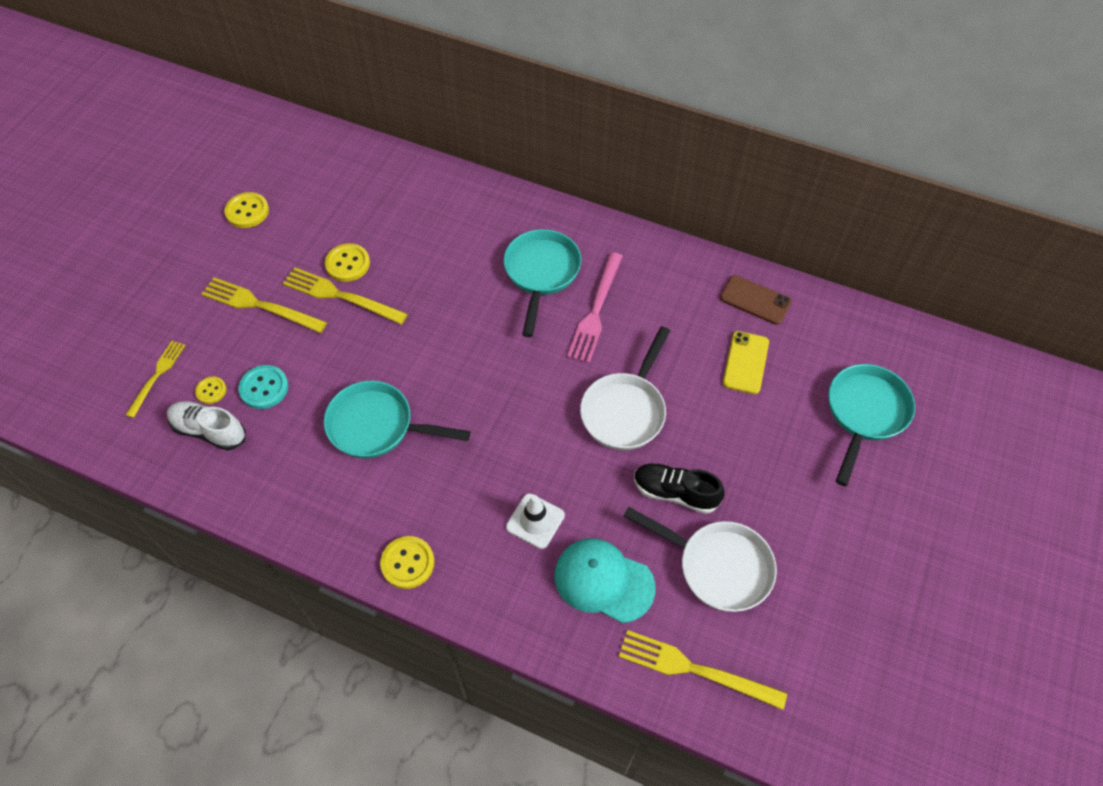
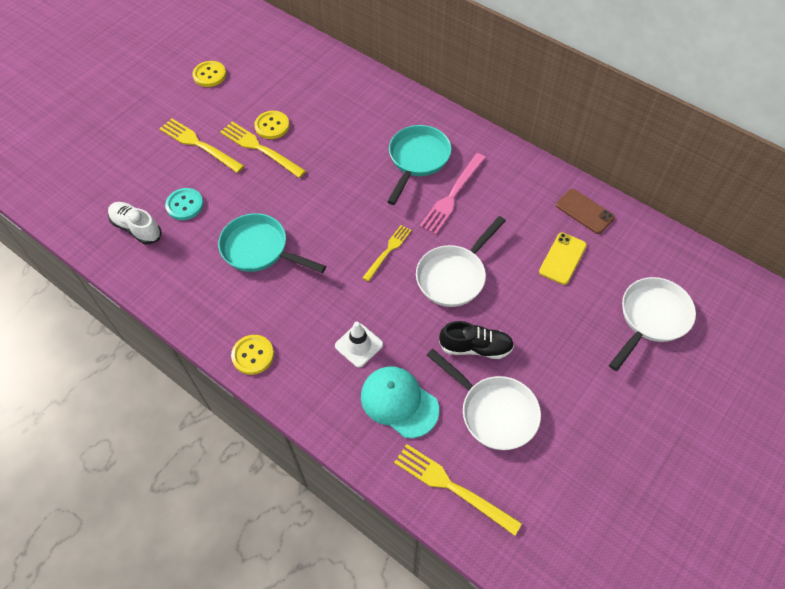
camera: 15 degrees right, 0 degrees up
yellow fork [126,341,186,418] -> yellow fork moved to [363,225,412,282]
yellow button [195,377,227,404] -> none
black shoe [634,463,724,514] -> black shoe turned 150 degrees clockwise [439,321,514,359]
turquoise pan [828,364,915,486] -> white pan [609,277,696,371]

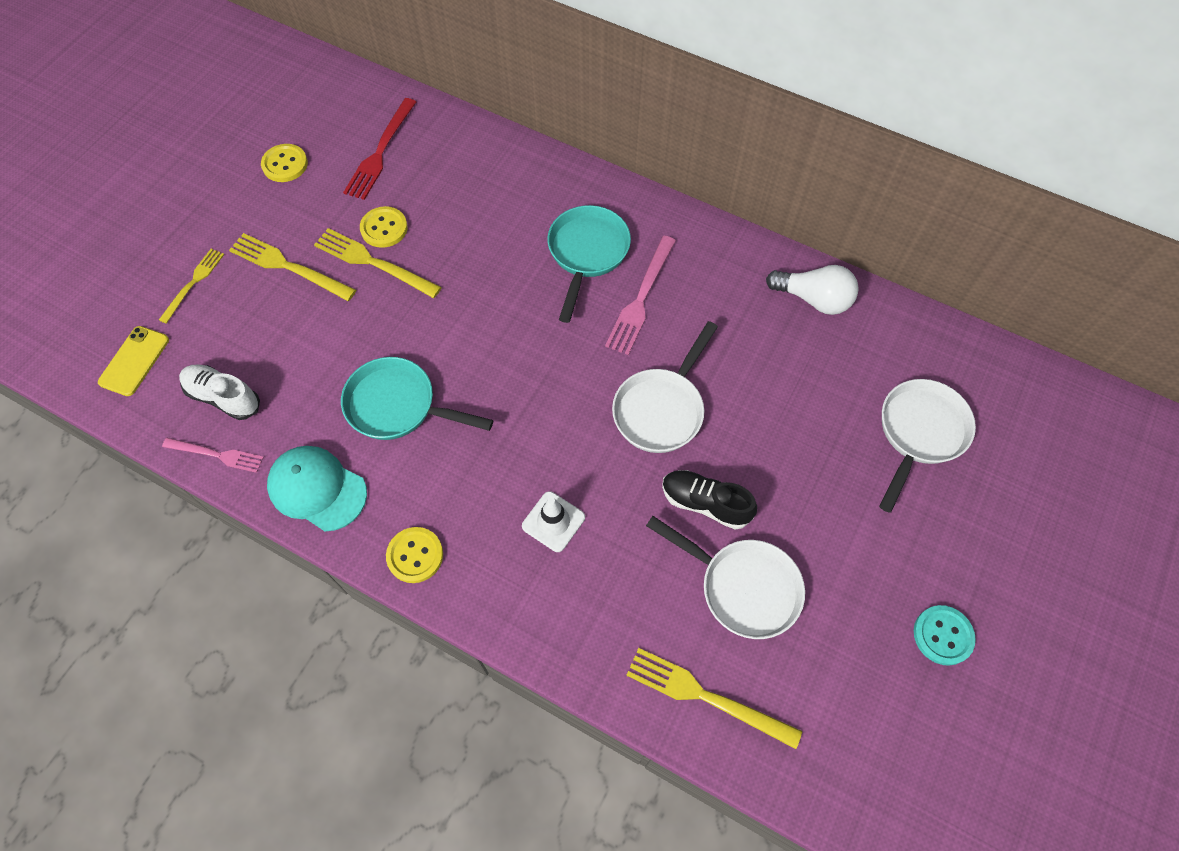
camera: 10 degrees left, 5 degrees up
turquoise button [165,188,204,220] -> turquoise button moved to [914,605,976,666]
turquoise cap [361,366,439,438] -> turquoise cap moved to [267,446,367,531]
yellow fork [363,225,412,282] -> yellow fork moved to [159,249,225,324]
black shoe [439,321,514,359] -> black shoe turned 150 degrees counterclockwise [662,470,757,530]
yellow phone [539,232,587,285] -> yellow phone moved to [98,326,169,396]
brown phone [556,189,615,234] -> white light bulb [766,265,859,315]
none -> pink fork [162,438,264,473]
none -> red fork [343,98,416,200]

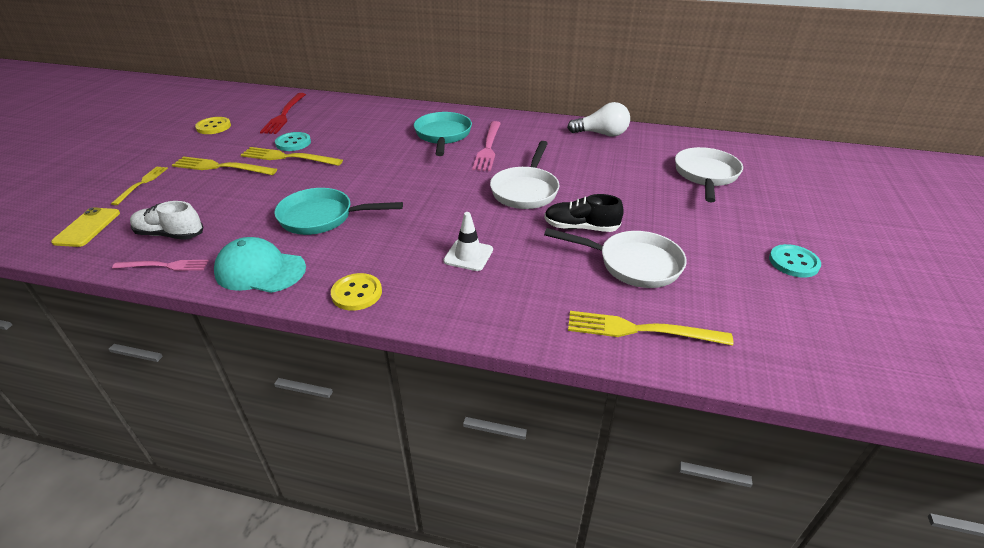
camera: 15 degrees left, 25 degrees down
yellow button [360,206,408,248] -> turquoise button [275,132,311,151]

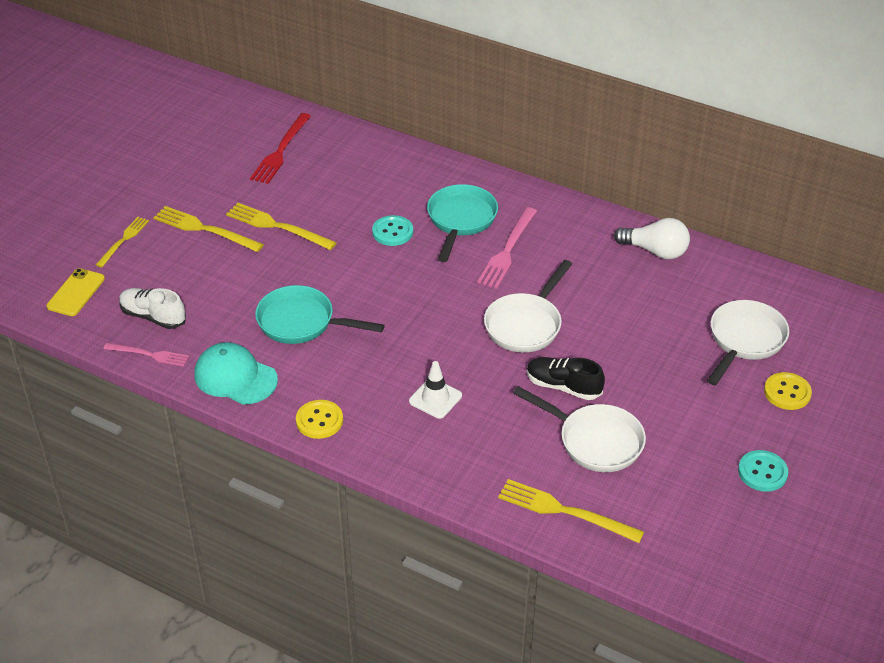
camera: 15 degrees right, 5 degrees up
yellow button [195,117,231,134] -> yellow button moved to [764,372,812,410]
turquoise button [275,132,311,151] -> turquoise button moved to [372,215,413,246]

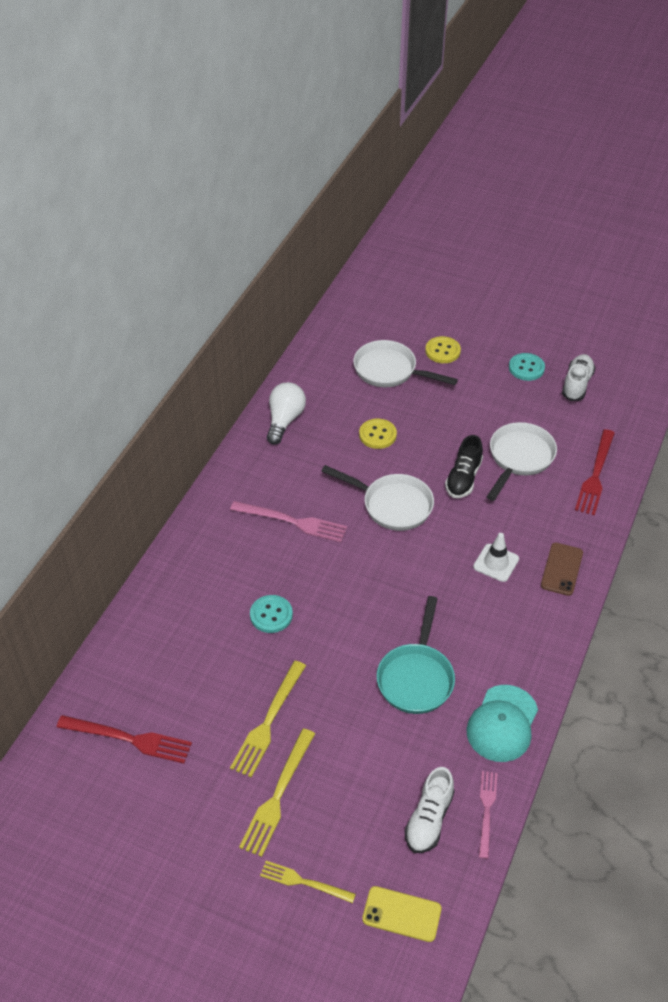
camera: 95 degrees left, 5 degrees up
yellow button [296,400,343,439] -> yellow button moved to [359,419,397,449]
turquoise pan [427,184,498,262] -> none
yellow fork [498,479,644,543] -> red fork [575,429,615,516]
none -> brown phone [541,543,583,596]
none -> white shoe [562,354,595,401]

